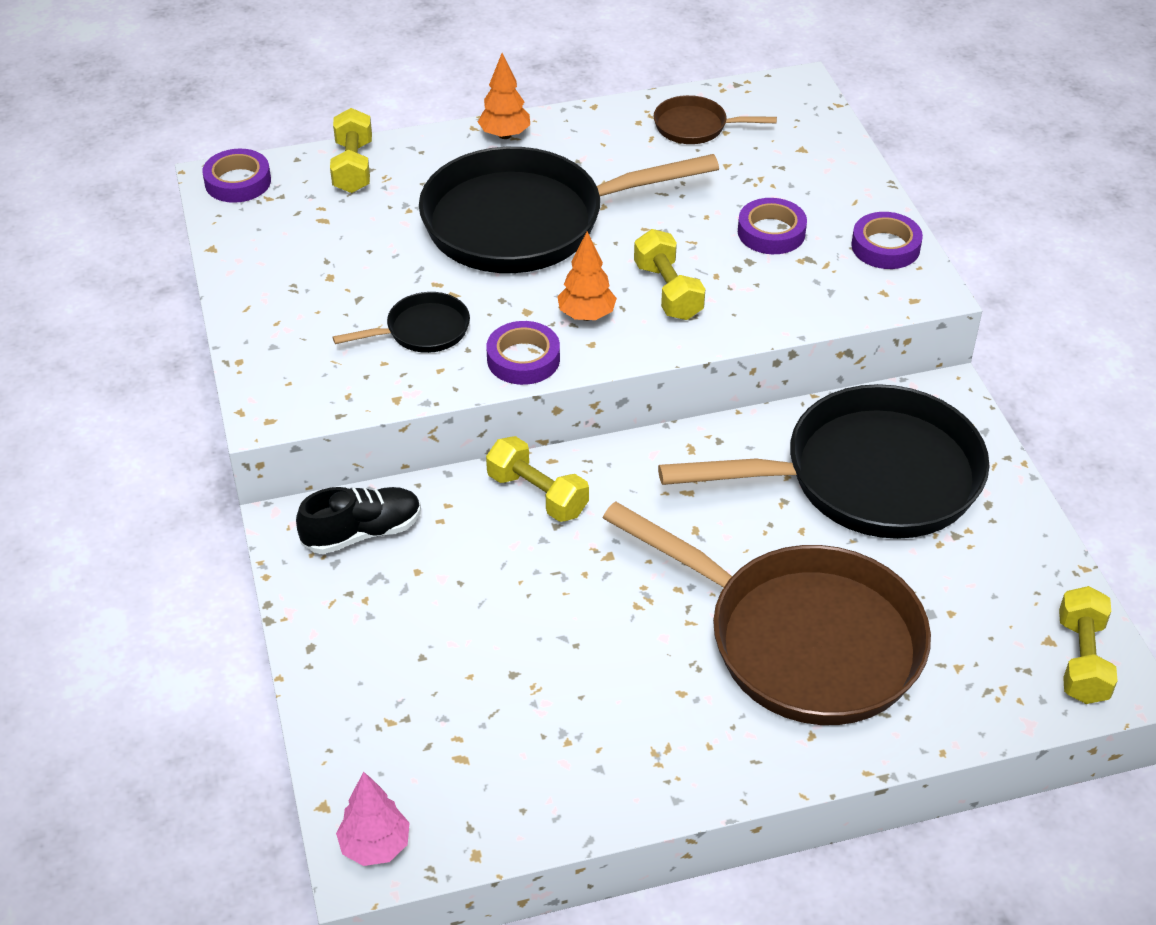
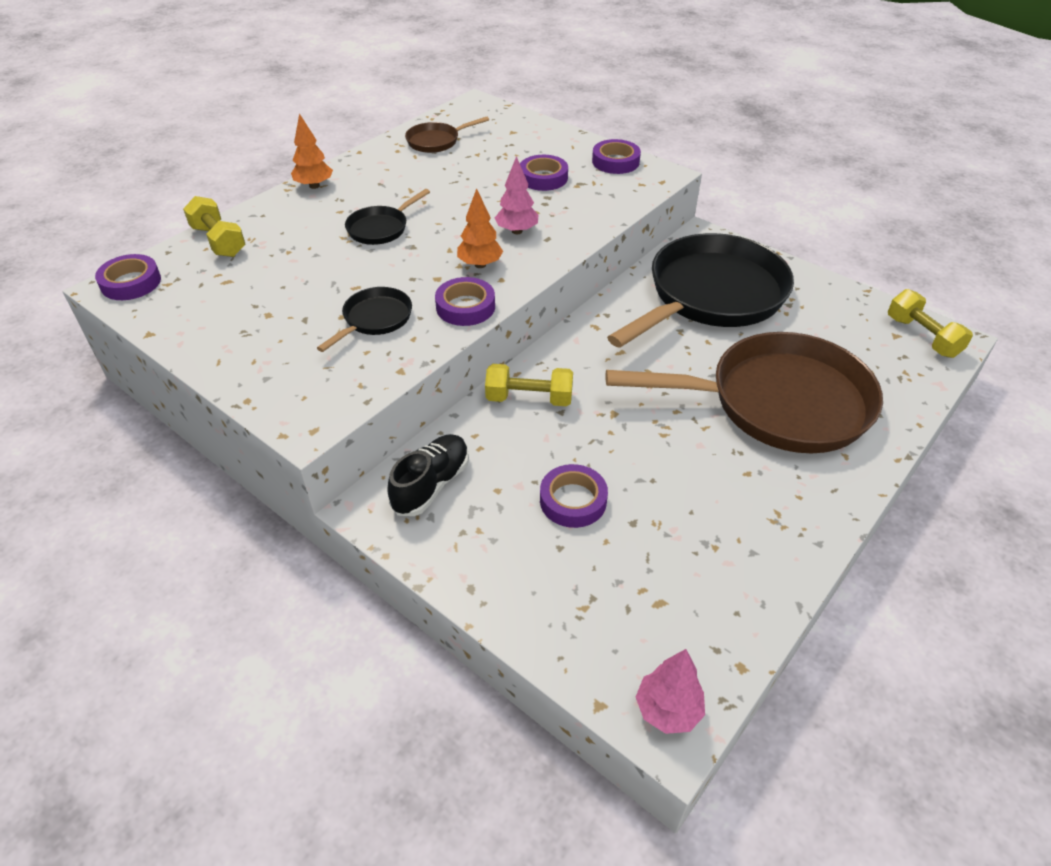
camera: 35 degrees left, 0 degrees up
black pan [419,147,719,273] -> black pan [345,189,430,245], size x0.43
yellow dumbbell [634,229,705,320] -> pink tree [495,156,539,234]
none -> purple tape [540,464,608,528]

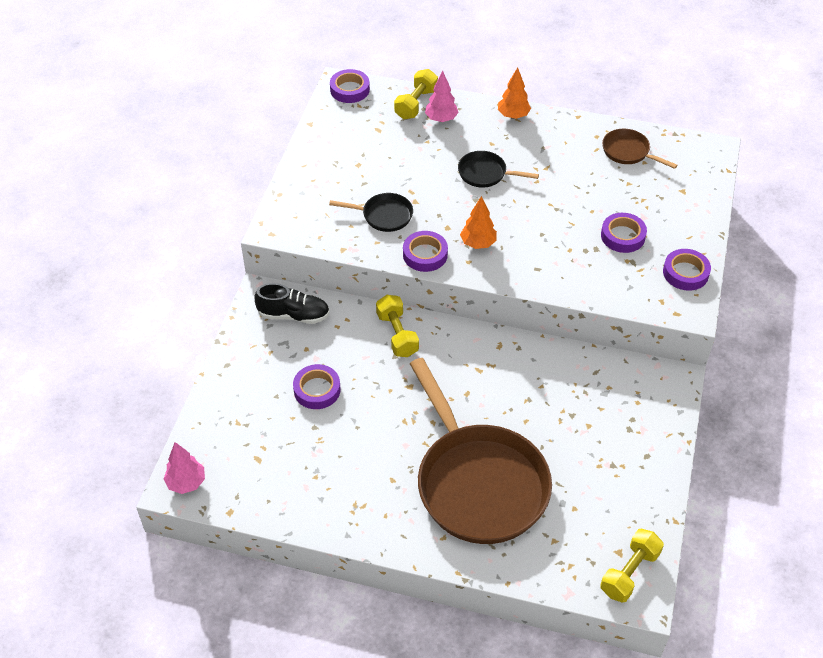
camera: 65 degrees right, 5 degrees up
pink tree [495,156,539,234] -> pink tree moved to [425,71,459,122]
black pan [607,233,794,348] -> none

